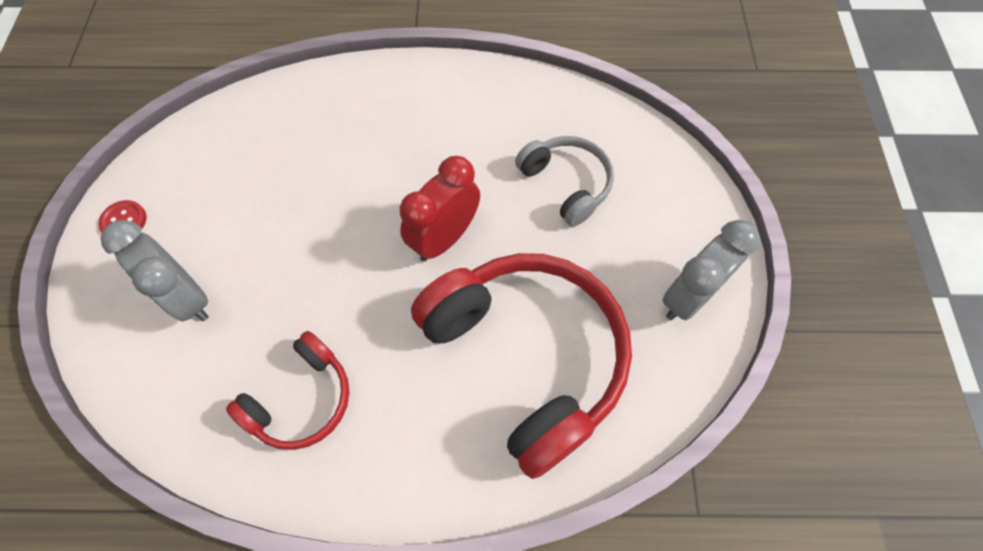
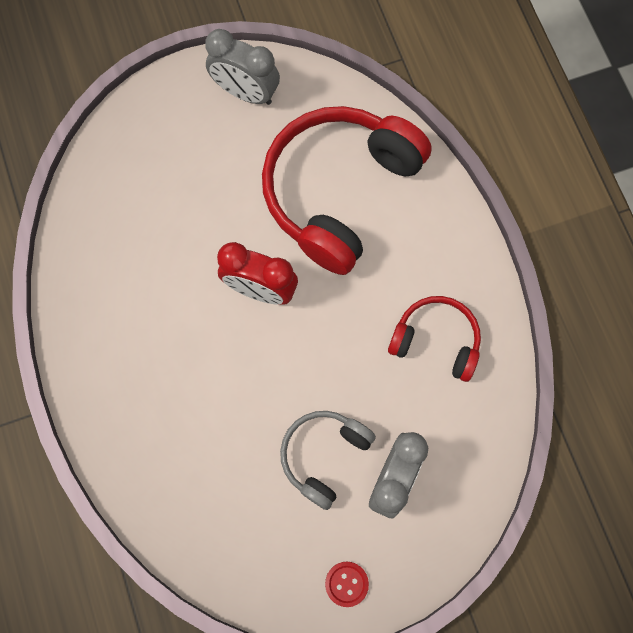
camera: 110 degrees left, 10 degrees up
grey headphones [515,136,614,227] -> grey headphones moved to [280,411,376,510]

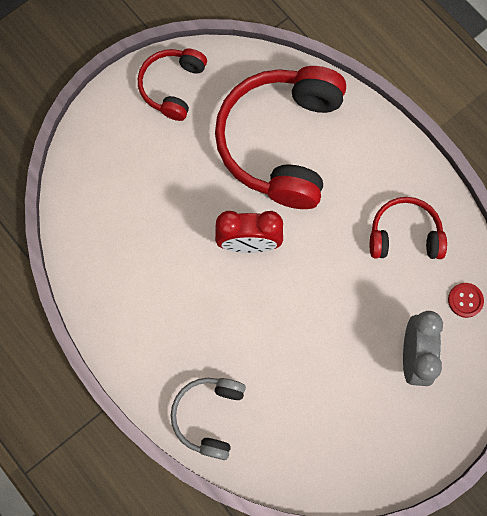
camera: 20 degrees left, 0 degrees up
grey clock [205,29,280,105] -> red headphones [138,48,207,121]
grey headphones [280,411,376,510] -> grey headphones moved to [171,378,246,460]
red button [325,562,369,607] -> red button moved to [448,283,484,318]

